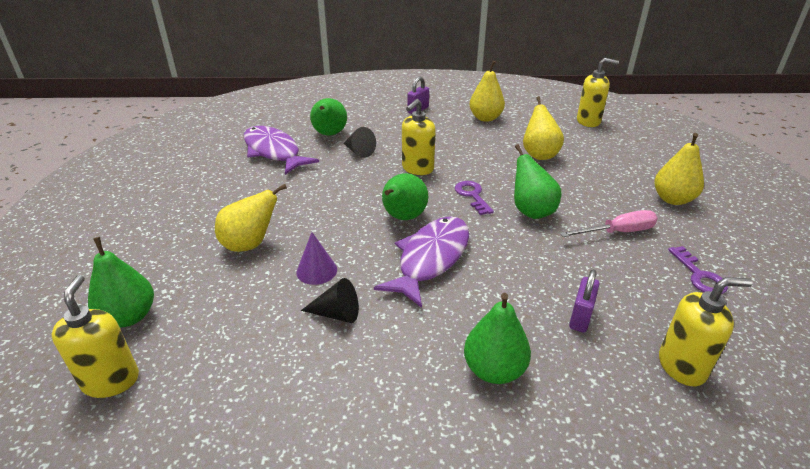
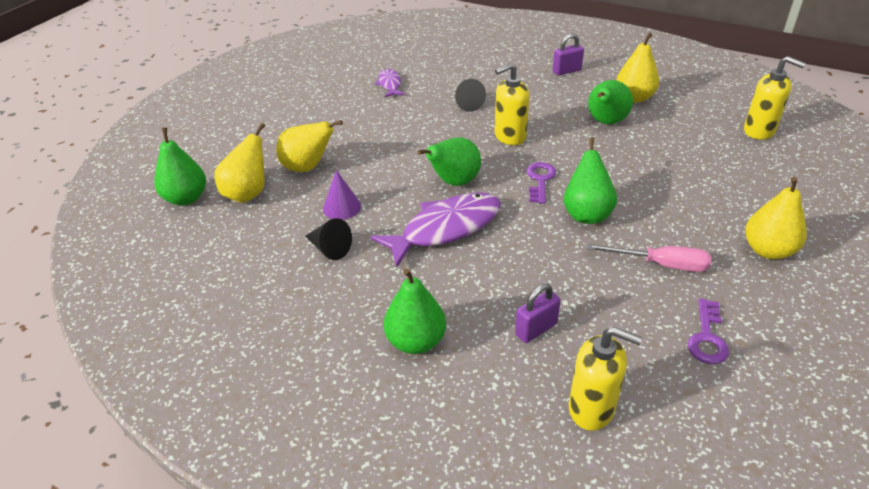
camera: 30 degrees right, 5 degrees up
yellow soap dispenser [52,275,139,398] -> none
purple fish [244,126,319,175] -> purple fish [375,69,404,97], size x0.51
green pear [310,98,347,135] -> green pear moved to [588,80,633,124]
yellow pear [523,96,564,160] -> yellow pear moved to [214,123,265,203]

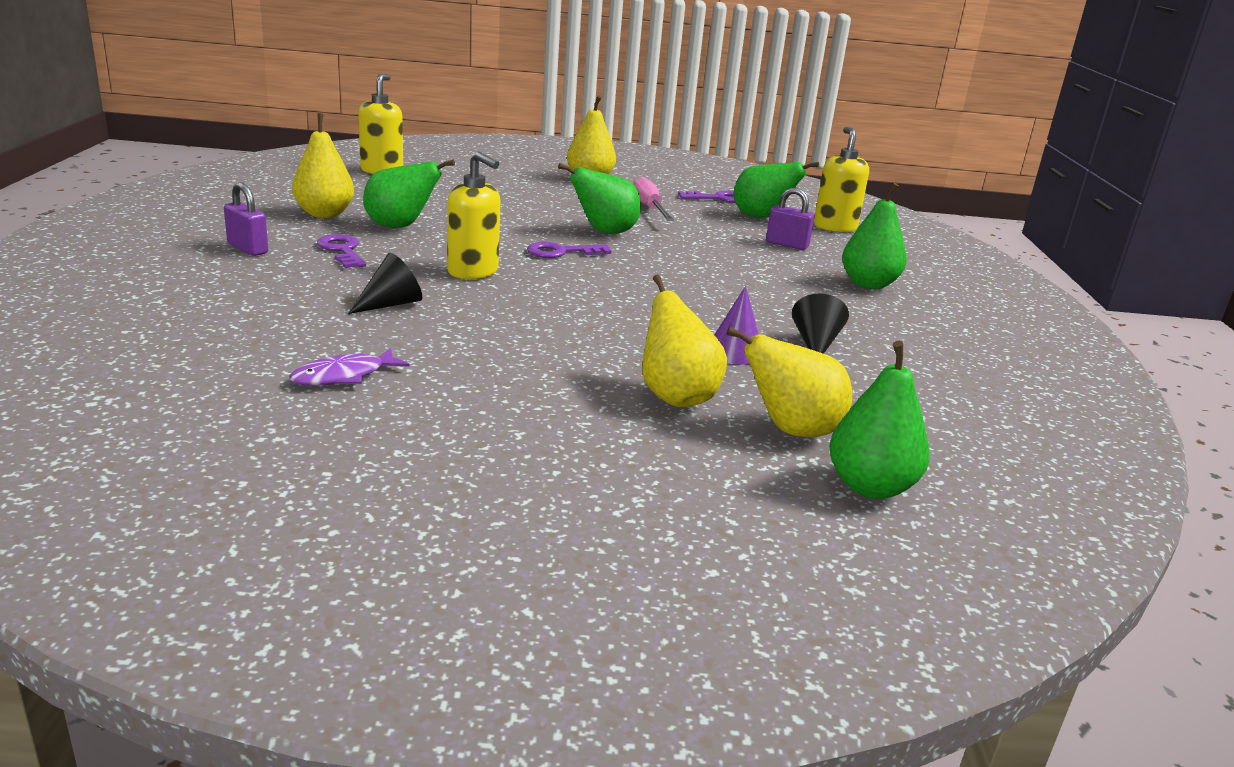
camera: 120 degrees left, 15 degrees down
purple fish [370,192,501,267] -> none
green pear [418,138,481,186] -> green pear moved to [733,162,819,218]
none -> purple key [317,234,367,268]

